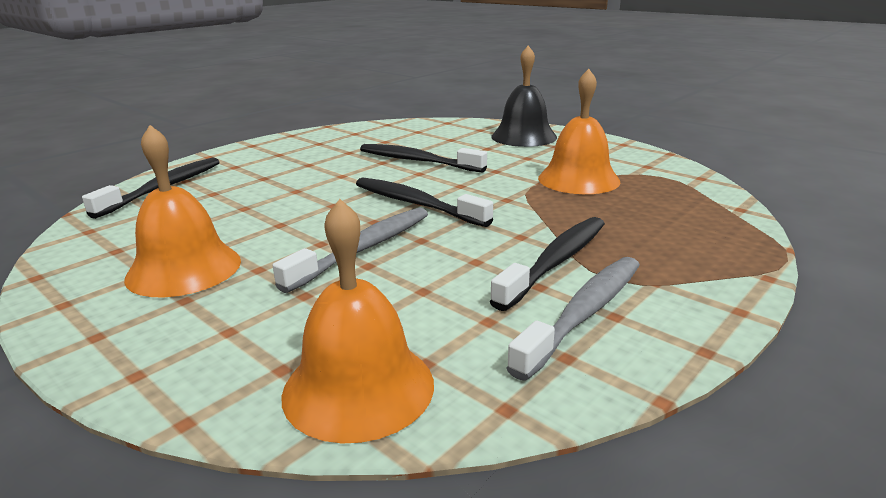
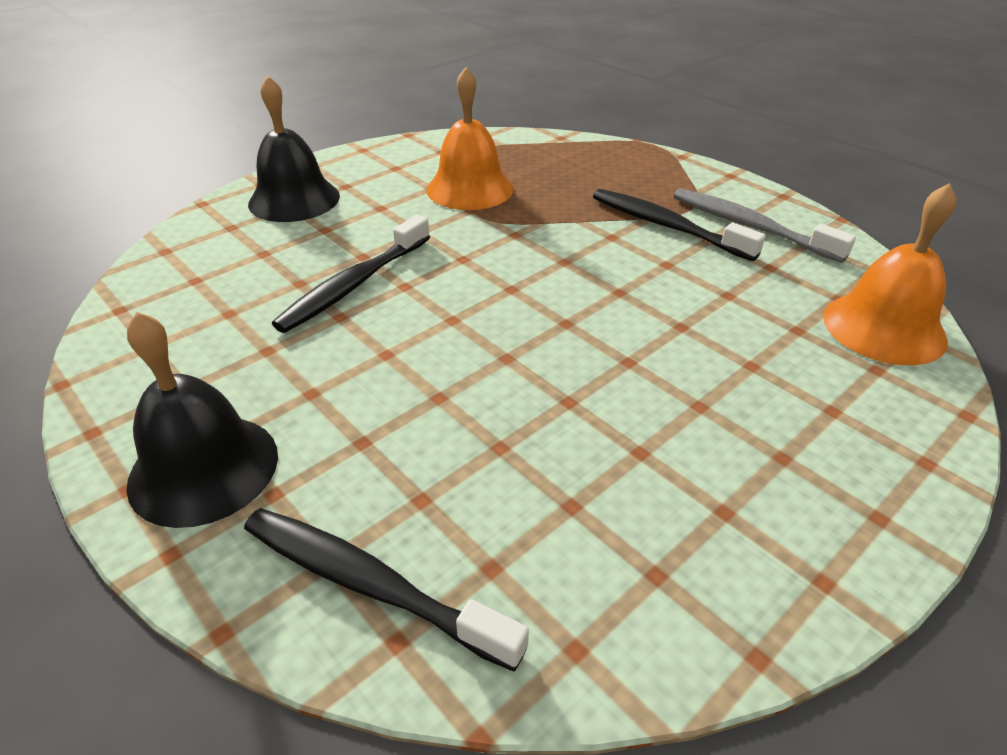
camera: 85 degrees left, 15 degrees up
orange bell [124,125,241,297] -> none
grey toothbrush [273,207,428,293] -> none
black toothbrush [356,177,493,227] -> none
none -> black bell [126,312,278,528]

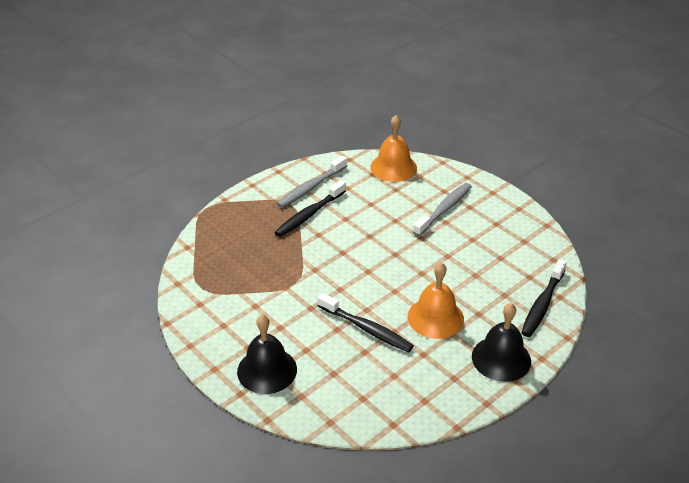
camera: 90 degrees left, 0 degrees up
orange bell [426,67,514,210] -> orange bell moved to [408,263,464,339]
none -> grey toothbrush [413,183,472,236]

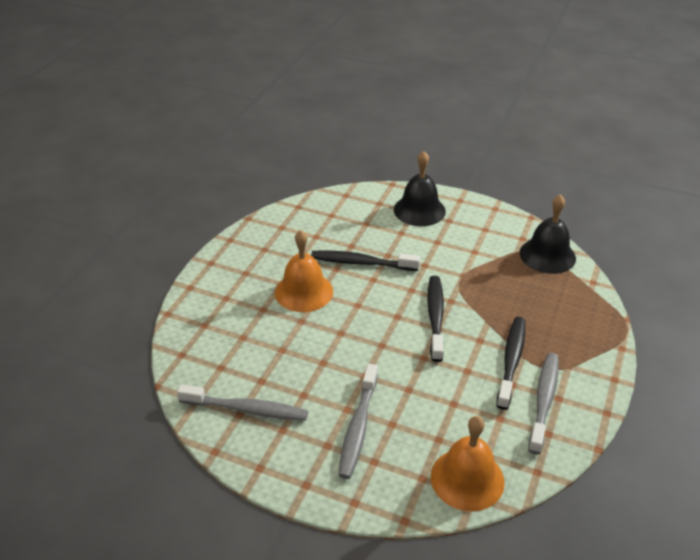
camera: 155 degrees right, 0 degrees up
black bell [472,303,531,382] -> black bell moved to [520,194,576,274]
black toothbrush [521,259,567,337] -> black toothbrush moved to [427,276,444,362]
none -> grey toothbrush [177,385,308,421]

